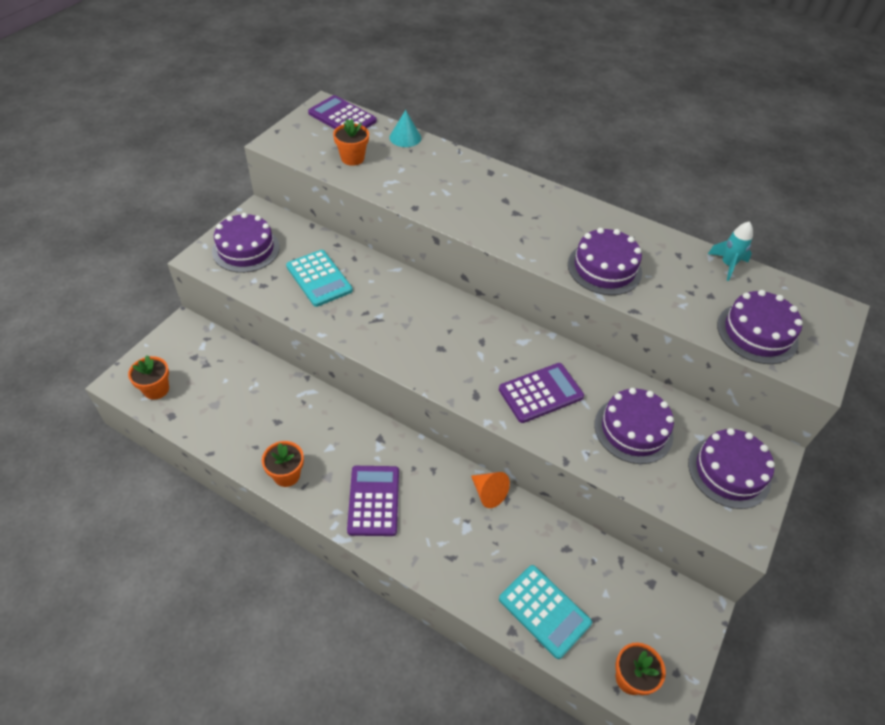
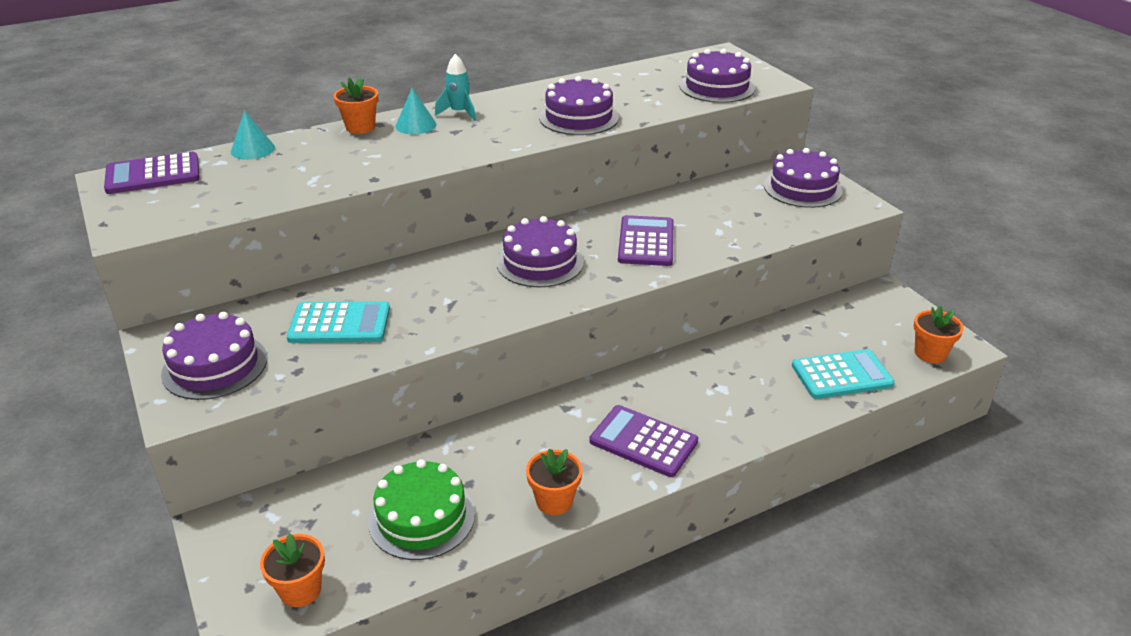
camera: 55 degrees left, 15 degrees down
orange flower pot [333,119,369,166] -> orange flower pot moved to [334,77,378,134]
orange cone [471,472,510,508] -> none
purple cake [595,388,674,464] -> purple cake moved to [497,216,584,287]
turquoise rocket [708,221,753,281] -> turquoise rocket moved to [435,54,476,121]
none -> green cake [368,459,475,560]
none -> turquoise cone [395,88,436,134]

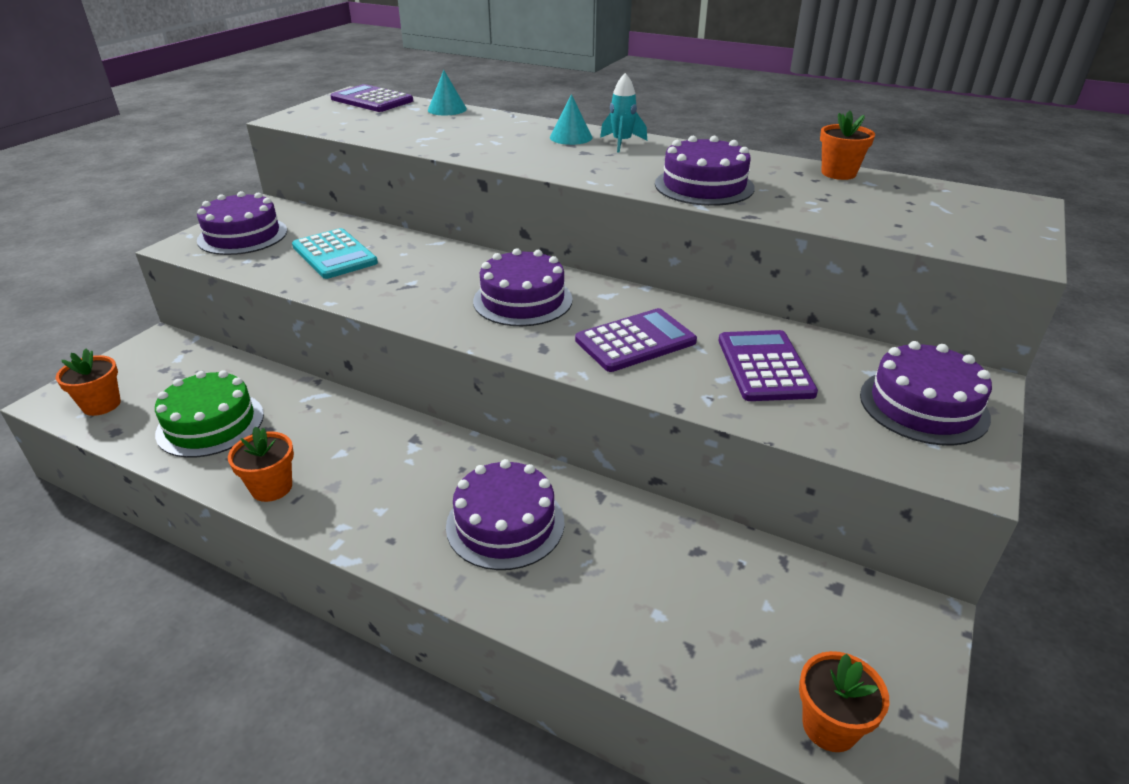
camera: 55 degrees right, 0 degrees up
orange flower pot [334,77,378,134] -> orange flower pot moved to [820,110,875,180]
purple calculator [589,405,698,477] -> purple calculator moved to [718,330,818,401]
purple cake [679,49,755,103] -> purple cake moved to [446,459,565,570]
turquoise calculator [792,349,895,399] -> none

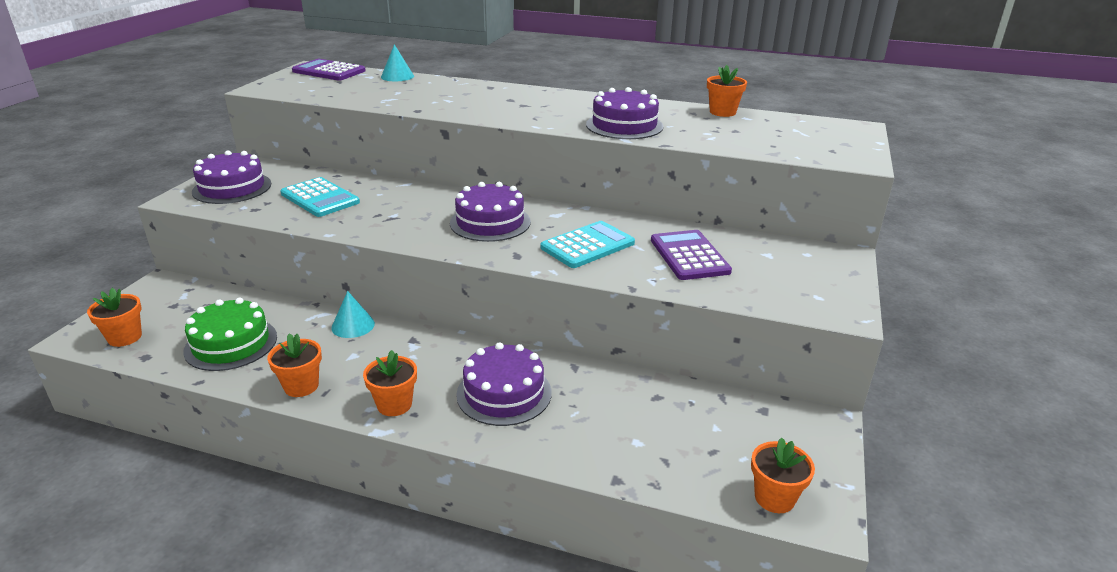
camera: 10 degrees left, 5 degrees down
turquoise cone [550,94,593,145] -> turquoise cone moved to [331,291,375,338]
purple calculator [575,308,697,372] -> turquoise calculator [541,221,635,268]
turquoise rocket [600,73,647,153] -> none
purple cake [860,341,992,446] -> none
none -> orange flower pot [363,350,417,416]

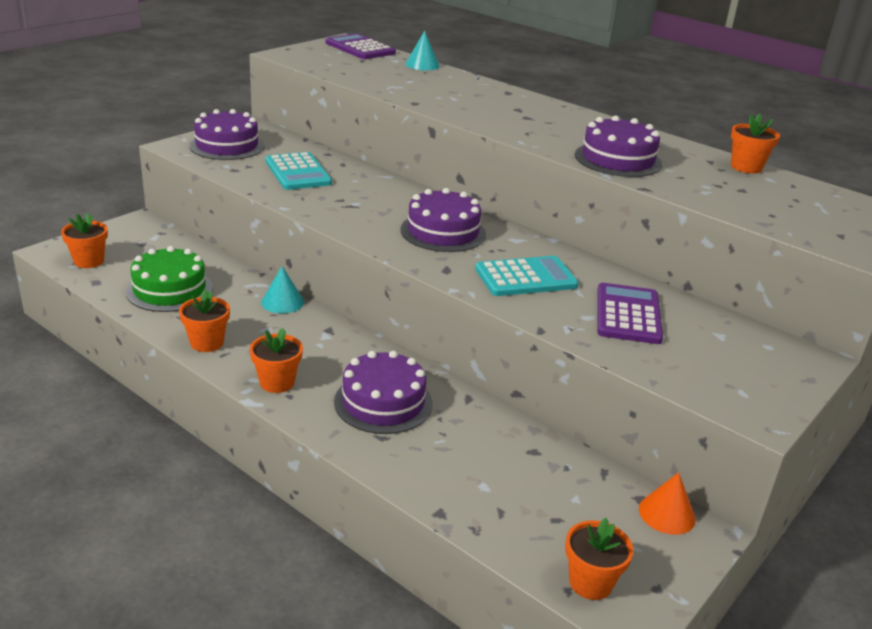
camera: 20 degrees right, 0 degrees up
none -> orange cone [639,472,696,535]

